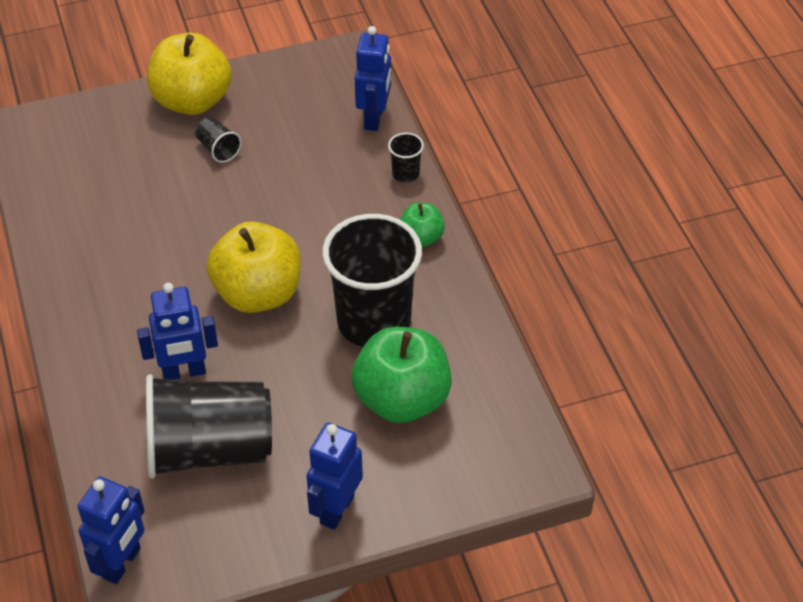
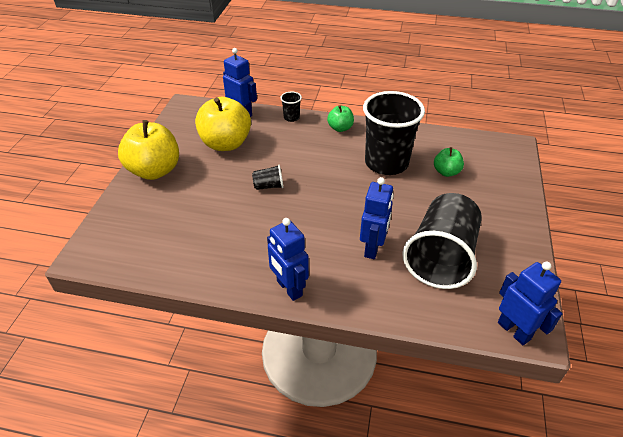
camera: 60 degrees left, 5 degrees down
black cup [195,117,242,163] -> black cup moved to [252,165,283,190]
yellow apple [207,221,301,313] -> yellow apple moved to [195,97,251,151]
blue robot [307,423,363,530] -> blue robot moved to [267,218,309,301]
green apple [352,327,452,423] -> green apple [434,147,464,177], size x0.51

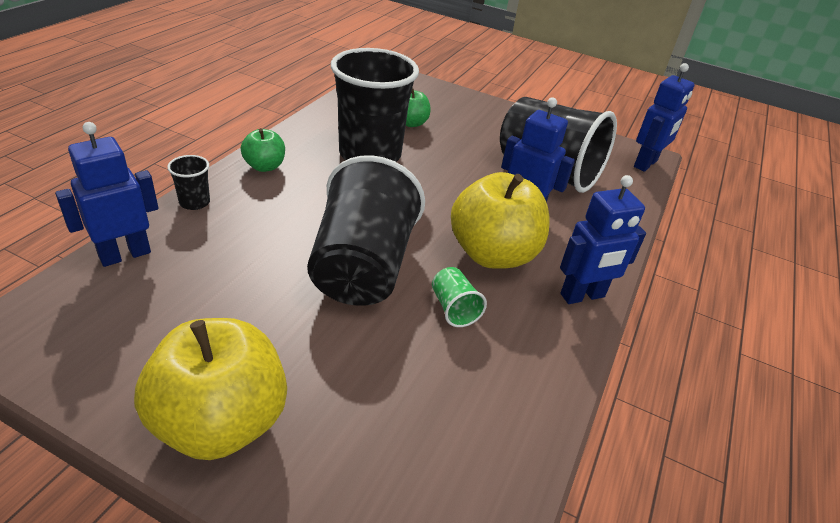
camera: 80 degrees left, 5 degrees down
yellow apple [195,97,251,151] -> yellow apple moved to [451,172,550,269]
black cup [252,165,283,190] -> black cup [307,155,425,306], size x2.47
blue robot [498,261,563,345] -> blue robot turned 150 degrees clockwise [634,63,695,172]
none -> green cup [432,267,487,327]

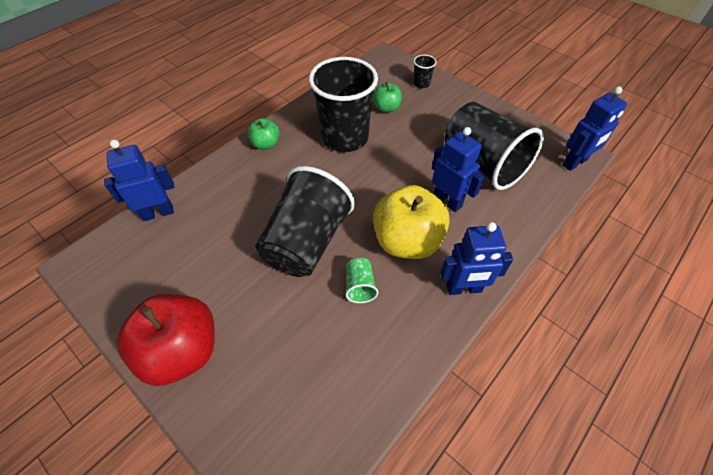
camera: 20 degrees right, 15 degrees up
yellow apple [134,318,287,460] -> red apple [117,294,215,386]
black cup [167,155,210,210] -> black cup moved to [413,55,436,88]

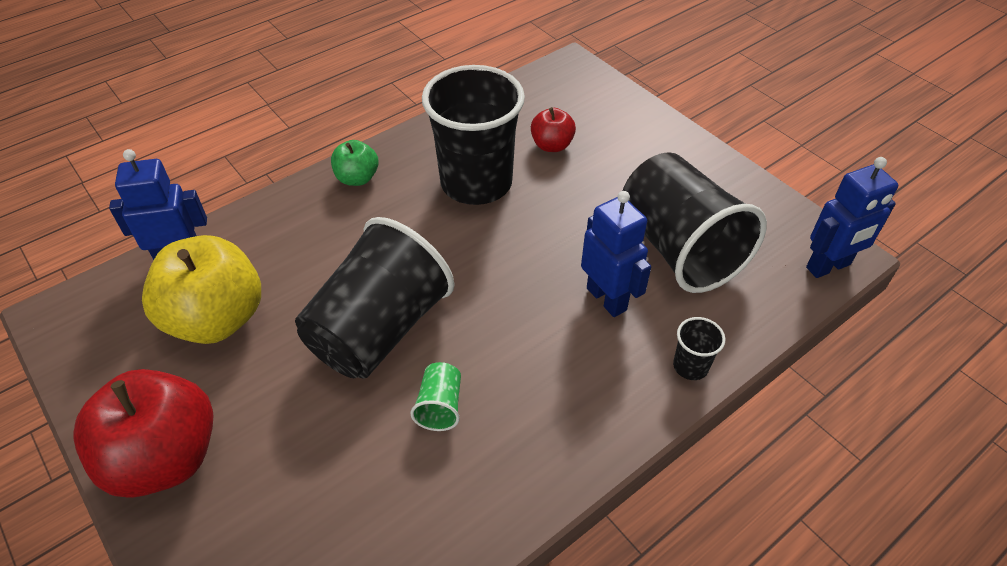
camera: 10 degrees right, 5 degrees down
green apple [373,82,402,113] -> red apple [531,107,576,152]
yellow apple [373,185,450,259] -> yellow apple moved to [142,235,261,344]
black cup [413,55,436,88] -> black cup moved to [673,317,725,380]
blue robot [440,222,513,295] -> none

